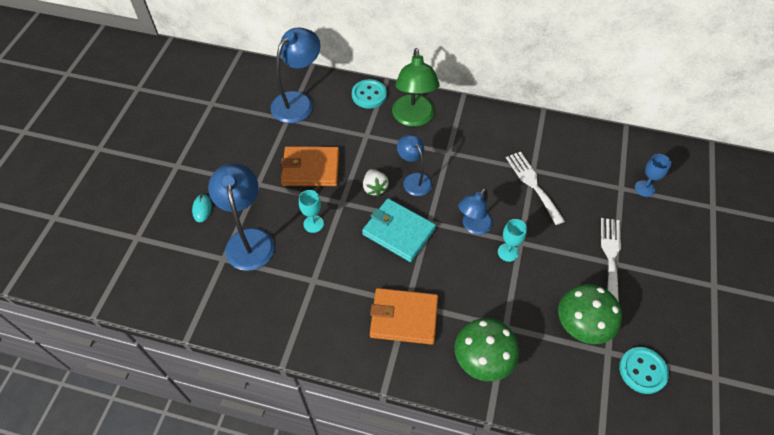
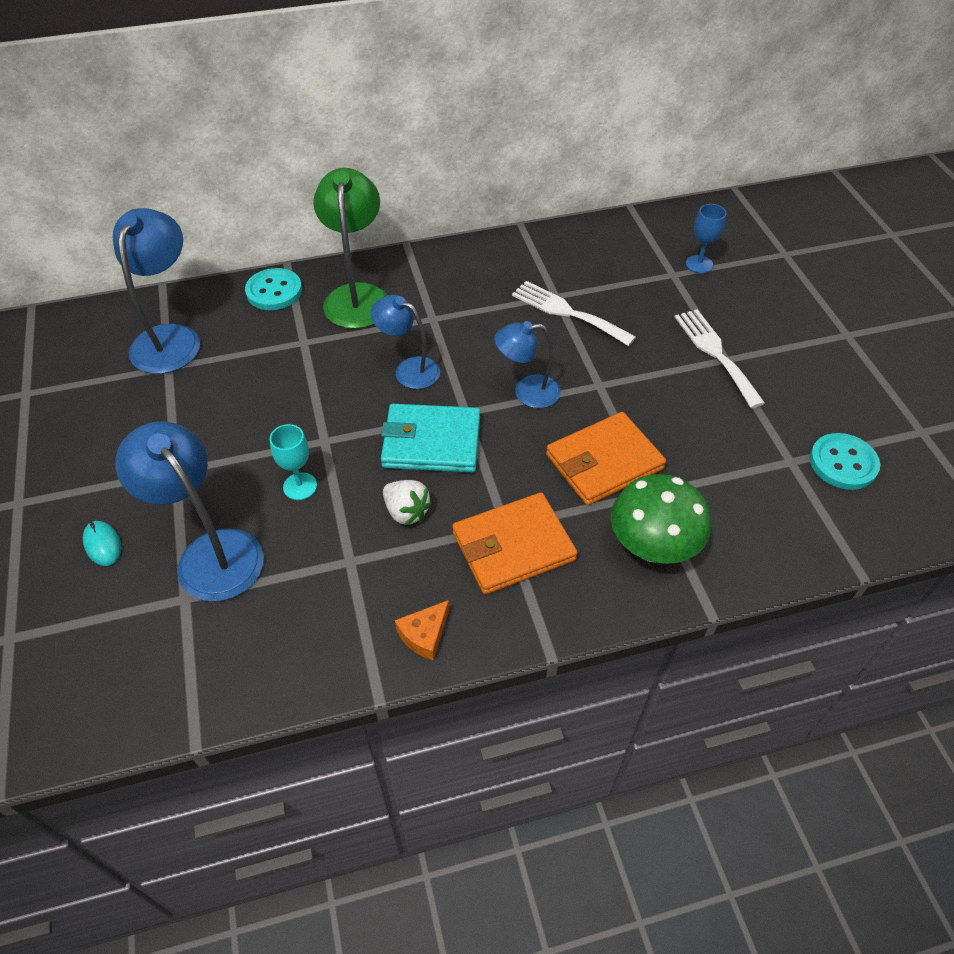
camera: 30 degrees left, 5 degrees down
orange wallet [281,146,339,186] -> orange wallet moved to [546,412,666,505]
white strawberry [363,169,389,196] -> white strawberry moved to [383,480,432,525]
green lamp [392,48,440,127] -> green lamp turned 150 degrees counterclockwise [313,168,387,329]
blue lamp [458,189,493,235] -> blue lamp turned 75 degrees clockwise [495,321,561,408]
turquoise goblet [498,219,527,262] -> none
green mushroom [558,284,622,344] -> none
none -> orange cheese [395,600,449,661]

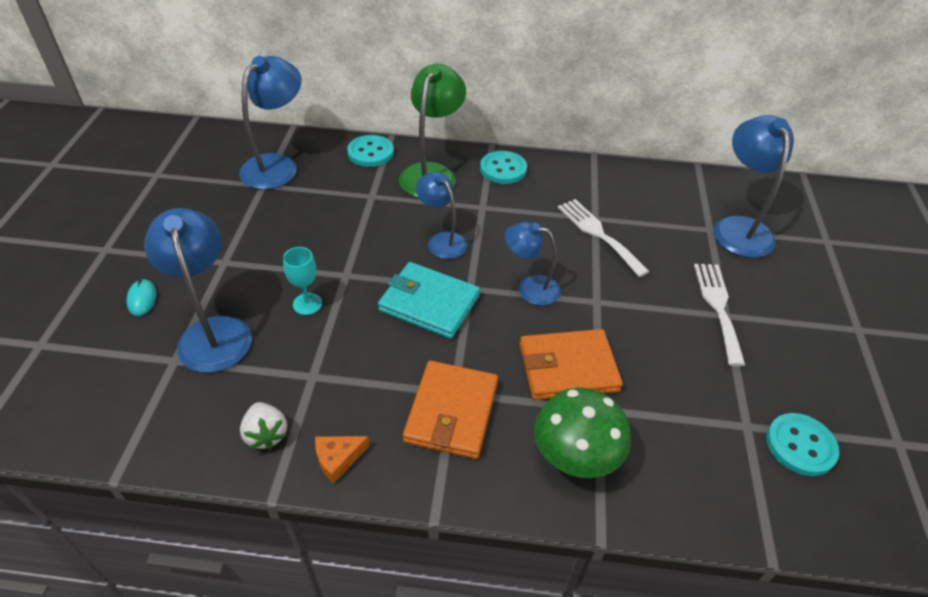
camera: 20 degrees right, 5 degrees down
white strawberry [383,480,432,525] -> white strawberry moved to [240,402,287,450]
orange wallet [452,492,578,595] -> orange wallet turned 75 degrees counterclockwise [403,361,498,459]
blue goblet [686,204,726,273] -> blue lamp [714,115,794,258]
none -> turquoise button [480,151,527,184]

